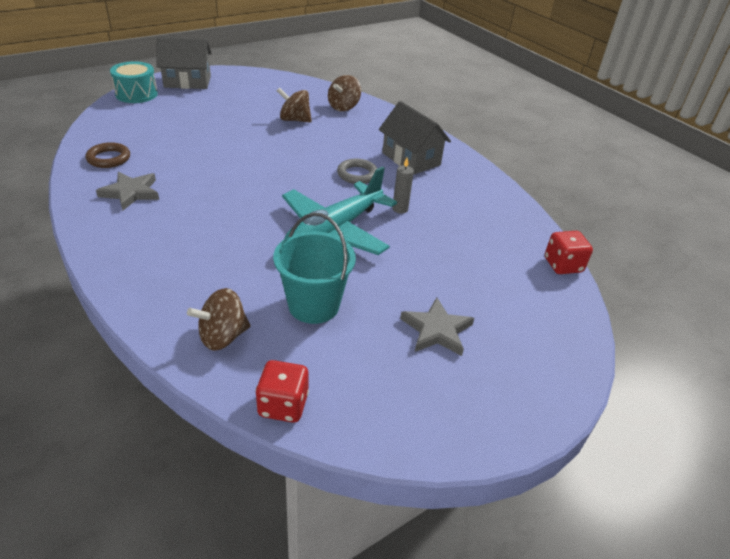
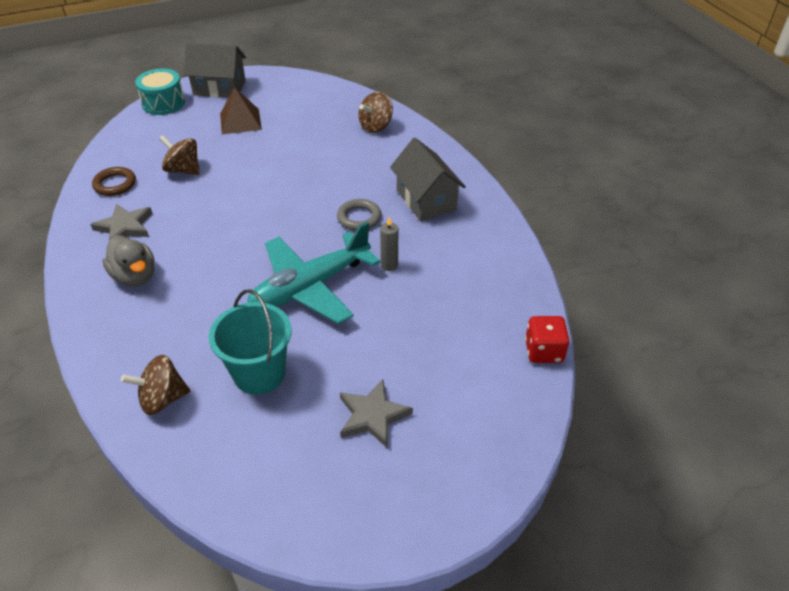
camera: 15 degrees right, 5 degrees up
red dice [255,360,309,423] -> none
brown spinning top [277,87,312,123] -> brown spinning top moved to [159,135,200,175]
none -> grey duck [102,235,155,287]
none -> brown pyramid [220,87,262,134]

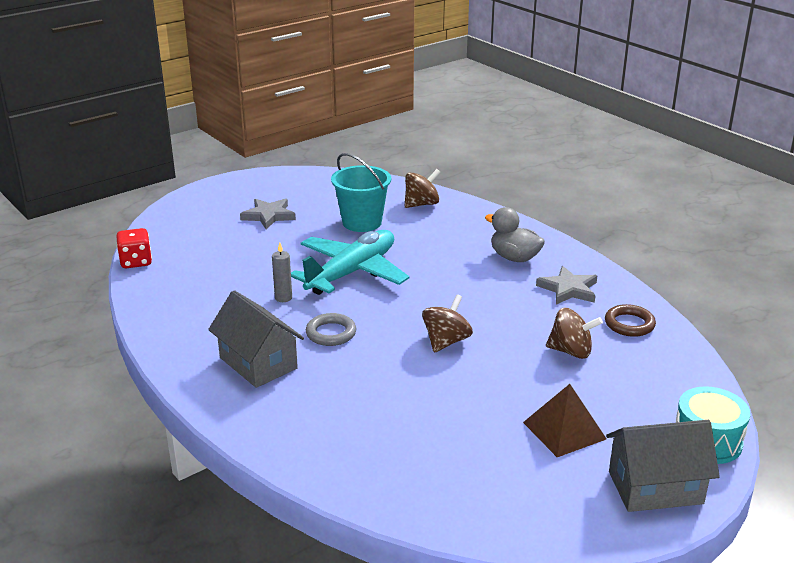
camera: 165 degrees right, 15 degrees down
brown spinning top [359,92,393,133] -> brown spinning top moved to [422,294,473,353]

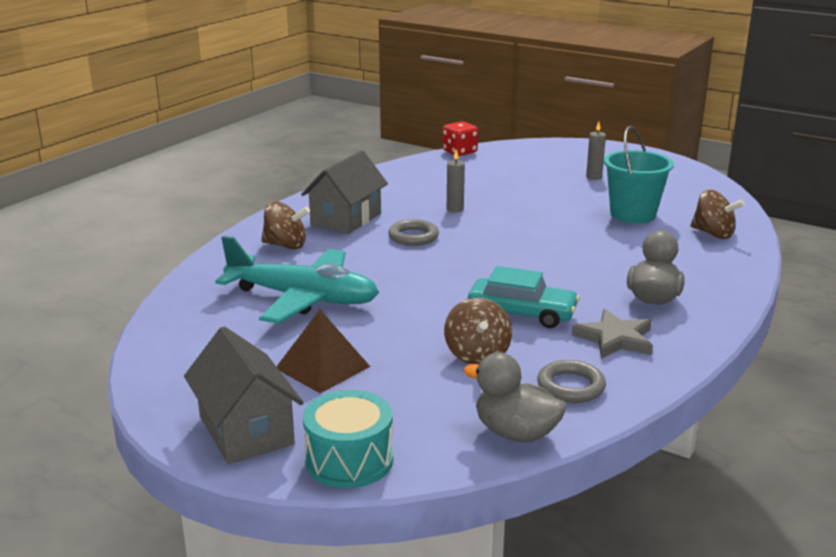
camera: 70 degrees right, 5 degrees down
grey star [240,198,296,229] -> grey candle [586,122,606,180]
turquoise plane [291,230,409,295] -> turquoise plane moved to [215,236,379,324]
brown spinning top [422,294,473,353] -> brown spinning top moved to [261,201,310,249]
brown ring [605,304,656,337] -> grey ring [537,360,606,403]
none -> grey duck [463,352,567,442]
none -> turquoise car [468,266,580,328]

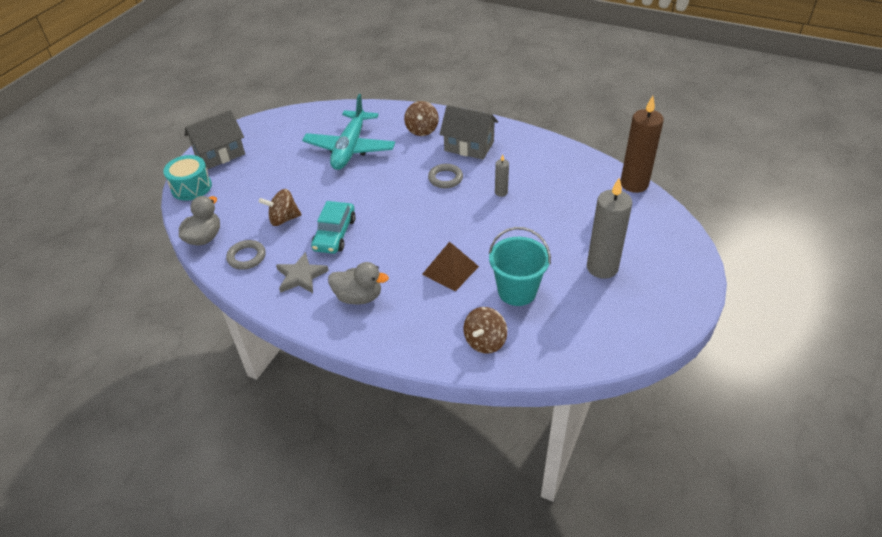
camera: 85 degrees right, 20 degrees up
brown pyramid [276,310,370,393] -> brown pyramid moved to [422,241,479,292]
red dice [443,121,478,156] -> brown candle [620,96,664,193]
grey candle [586,122,606,180] -> grey candle [587,178,632,279], size x2.14

